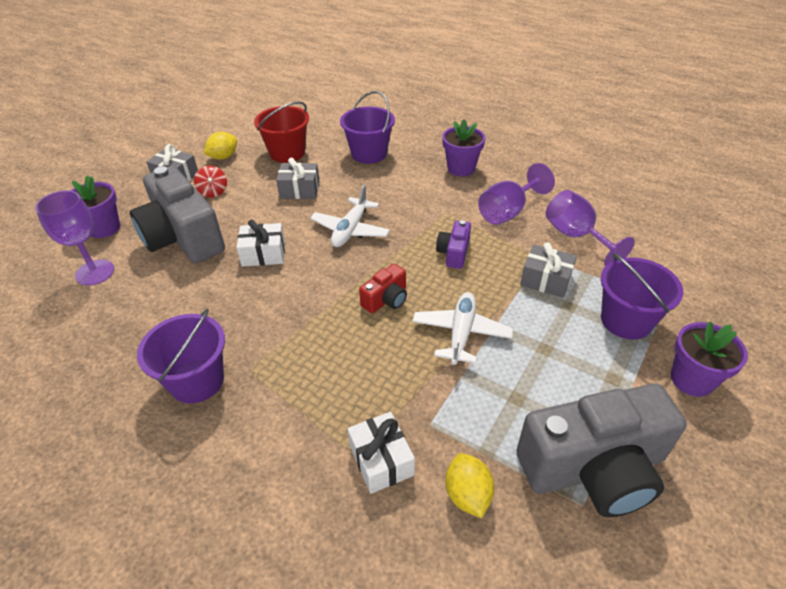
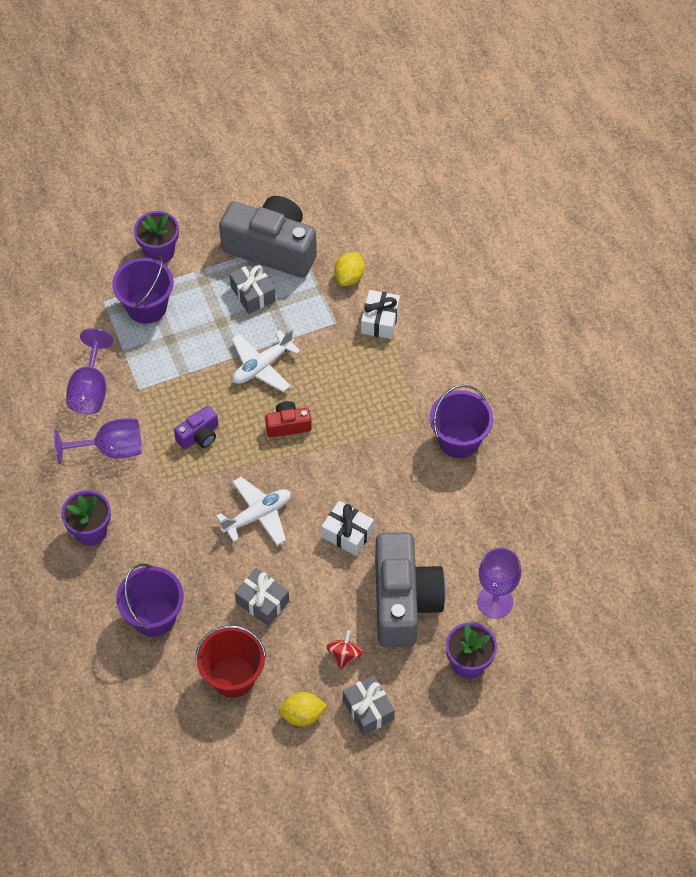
camera: 145 degrees left, 15 degrees up
grey gift [520,242,577,298] -> grey gift moved to [230,261,276,314]

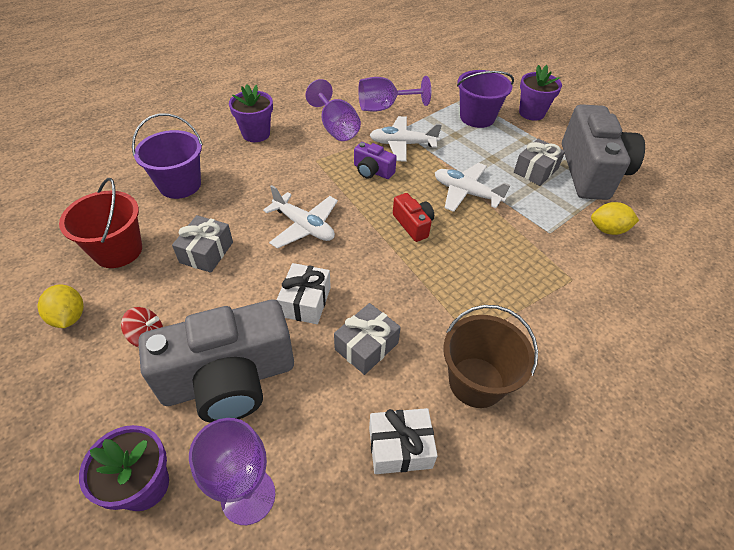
camera: 70 degrees right, 10 degrees down
grey gift [343,675,395,736] -> grey gift moved to [334,303,401,375]
white gift [361,290,400,339] -> white gift moved to [369,408,438,474]
purple bucket [430,385,493,458] -> brown bucket [443,305,538,408]
none -> white plane [370,116,442,162]

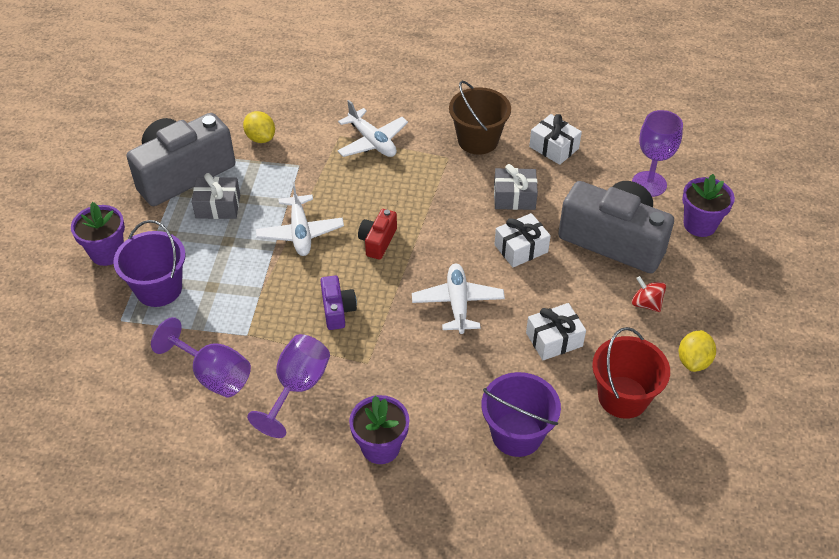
camera: 130 degrees left, 0 degrees up
grey gift [172,215,233,273] -> white gift [526,303,586,360]
white plane [370,116,442,162] -> white plane moved to [337,100,408,157]

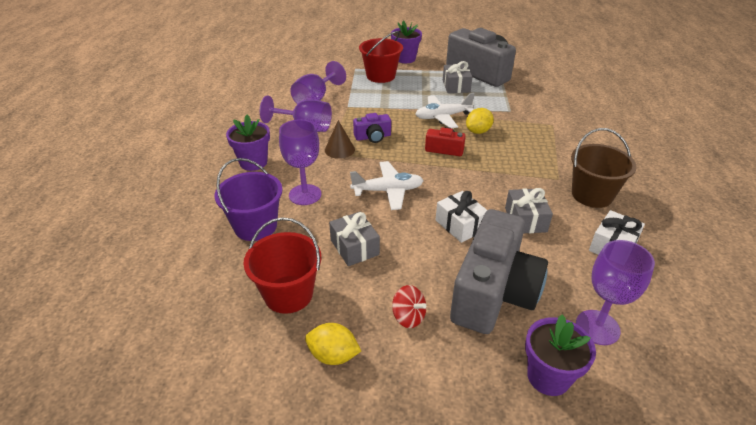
camera: 85 degrees right, 10 degrees down
purple bucket [113,220,186,307] -> red bucket [359,31,403,83]
yellow lemon [243,111,275,143] -> yellow lemon moved to [466,108,494,134]
white plane [337,100,408,157] -> none
white gift [526,303,586,360] -> grey gift [329,212,380,266]
red spinning top [632,276,666,312] -> red spinning top turned 90 degrees clockwise [392,285,426,328]
none -> purple goblet [279,120,321,205]
none -> brown cone [325,120,355,159]

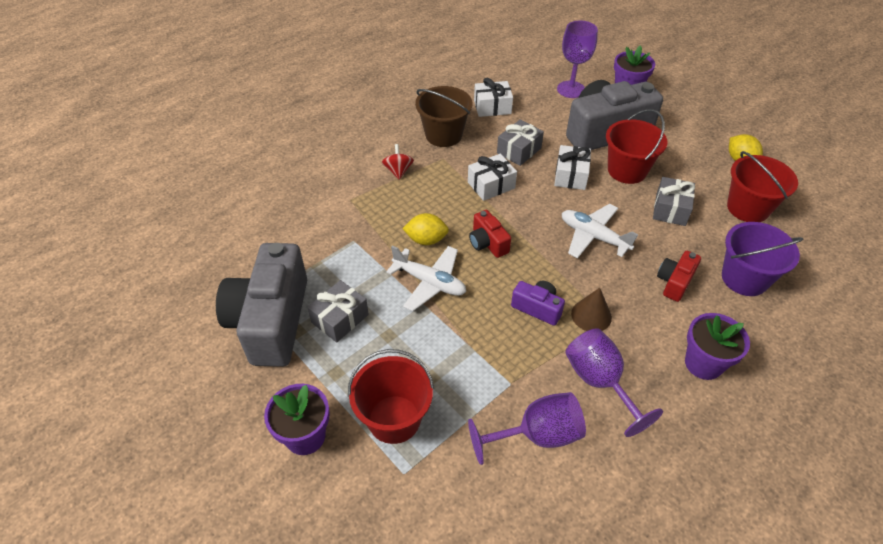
camera: 135 degrees left, 10 degrees up
purple goblet [279,120,321,205] -> red camera [657,251,701,302]
red spinning top [392,285,426,328] -> red spinning top moved to [382,144,414,179]
none -> white gift [468,154,517,201]
none -> red bucket [606,109,668,184]

